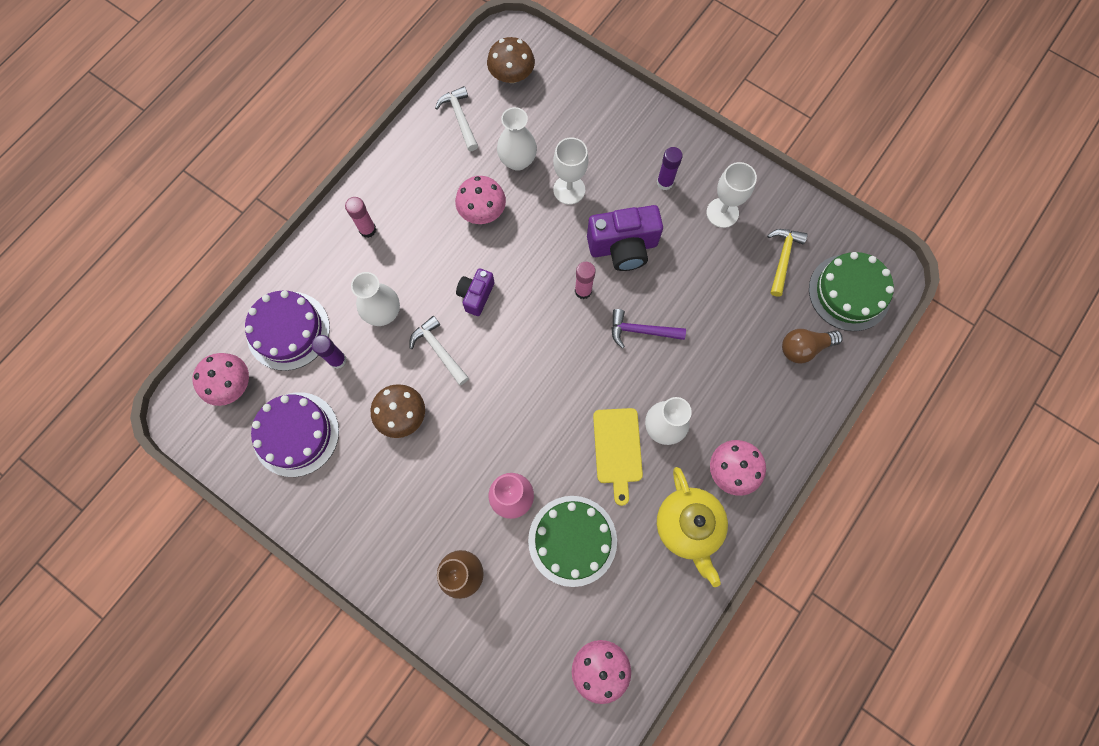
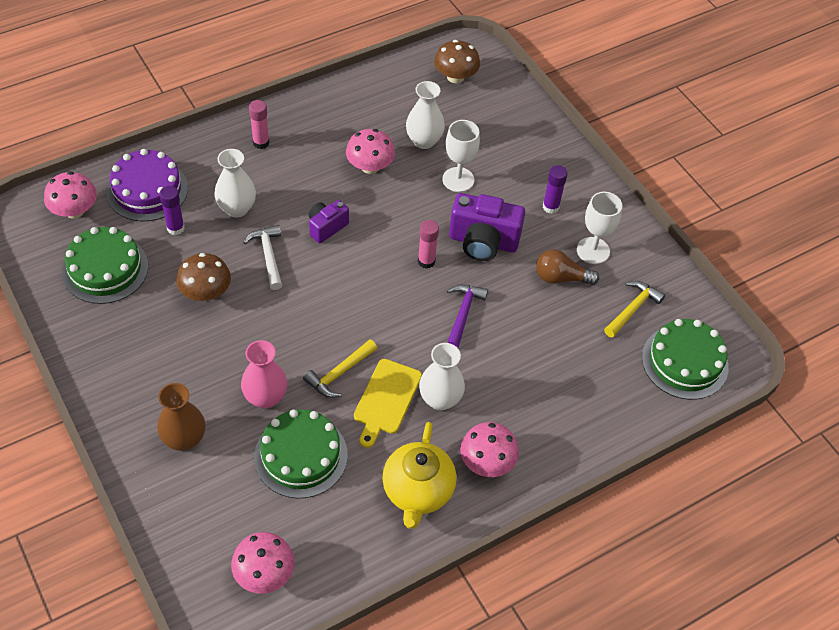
camera: 20 degrees right, 20 degrees down
purple cake [251,392,339,477] -> green cake [62,227,148,304]
white hammer [435,86,478,151] -> none
purple hammer [611,309,686,348] -> purple hammer turned 75 degrees clockwise [447,284,488,348]
brown light bulb [782,329,843,363] -> brown light bulb moved to [536,249,599,285]
none -> yellow hammer [303,339,377,398]

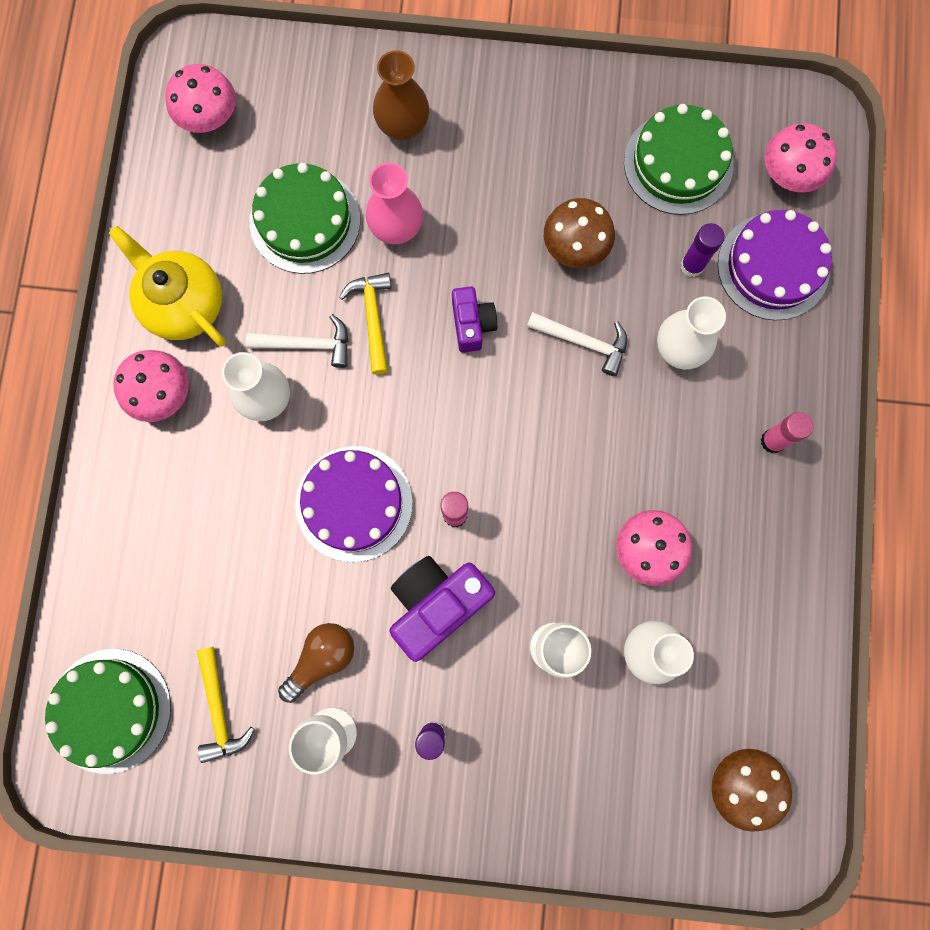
camera: 130 degrees right, 25 degrees up
purple camera [309,200,349,243] -> purple camera moved to [452,286,498,353]
yellow cutting board [354,359,422,448] -> white hammer [245,314,349,368]
purple hammer [447,284,488,348] -> purple cake [295,446,413,562]

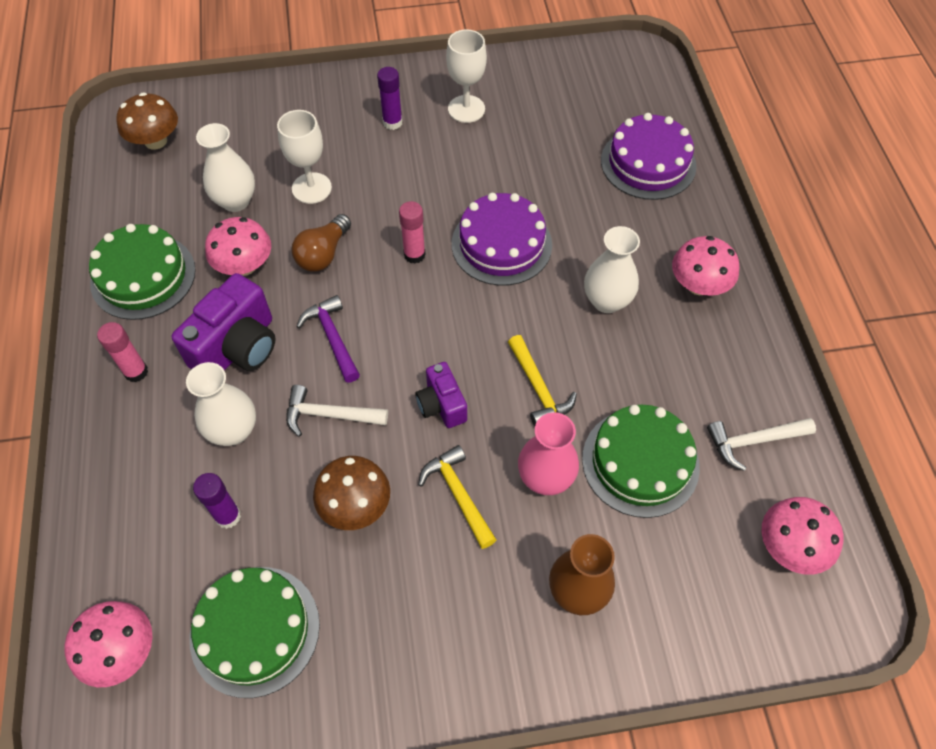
camera: 165 degrees right, 20 degrees down
green cake [45,649,171,774] -> green cake moved to [89,224,196,320]
yellow teapot [109,226,226,347] -> none
yellow hammer [197,647,255,763] -> yellow hammer moved to [418,445,497,549]
white hammer [245,314,349,368] -> white hammer moved to [707,418,816,471]
brown light bulb [278,623,354,703] -> brown light bulb moved to [292,214,351,272]
purple camera [389,556,495,662] -> purple camera moved to [171,273,276,371]
purple cake [718,210,832,321] -> purple cake moved to [601,113,697,200]
none -> purple hammer [296,295,360,383]

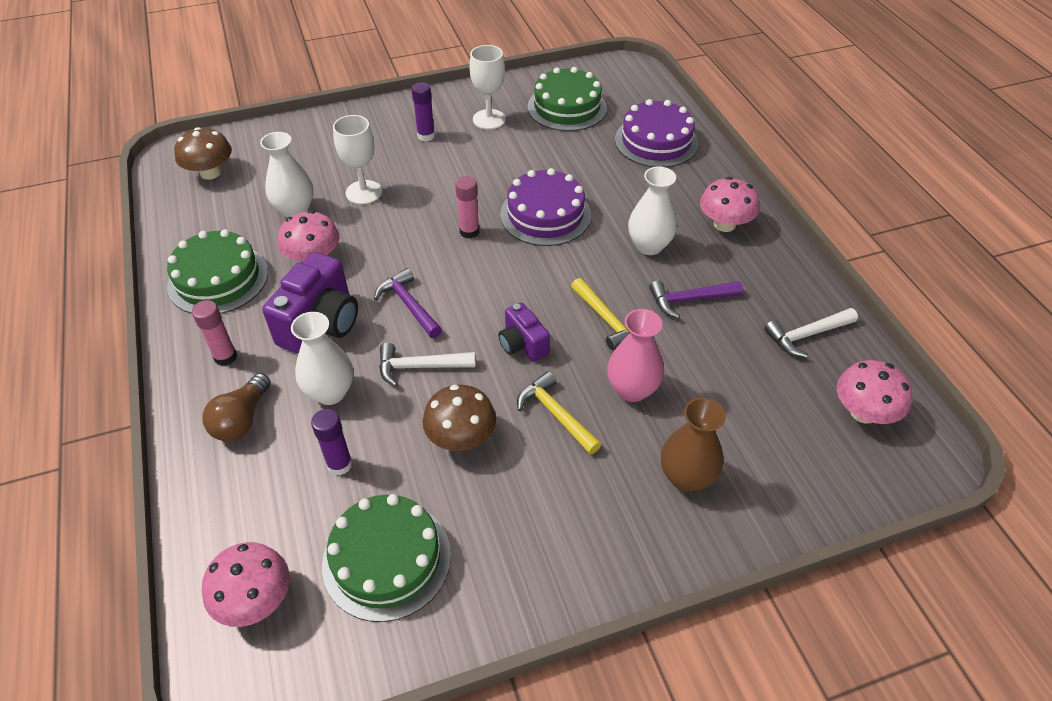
camera: 10 degrees left, 10 degrees down
brown light bulb [292,214,351,272] -> brown light bulb moved to [203,373,271,441]
green cake [582,405,700,518] -> green cake moved to [527,67,607,131]
none -> purple hammer [649,280,743,319]

